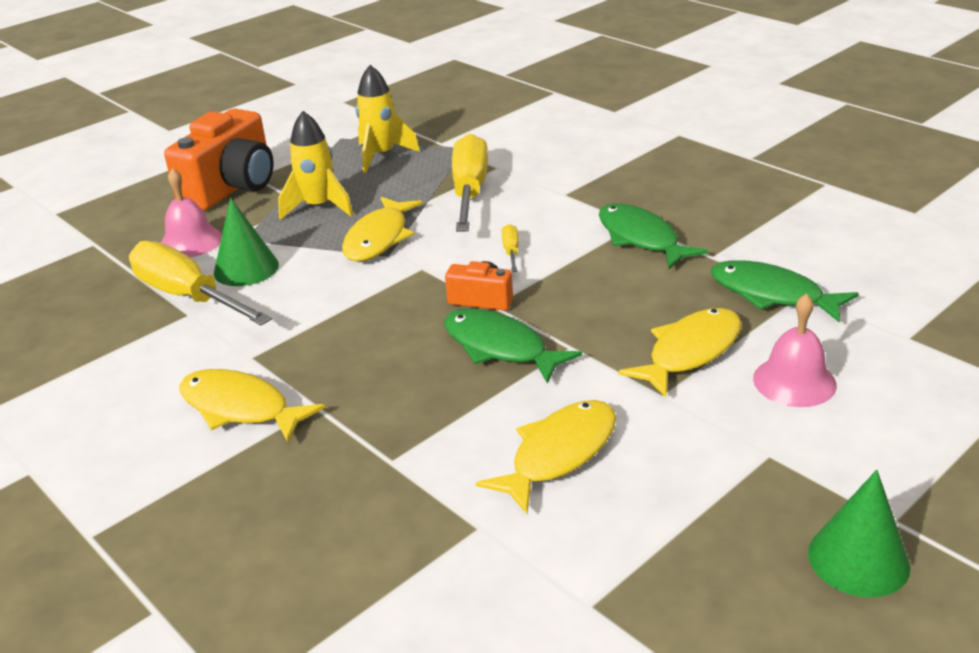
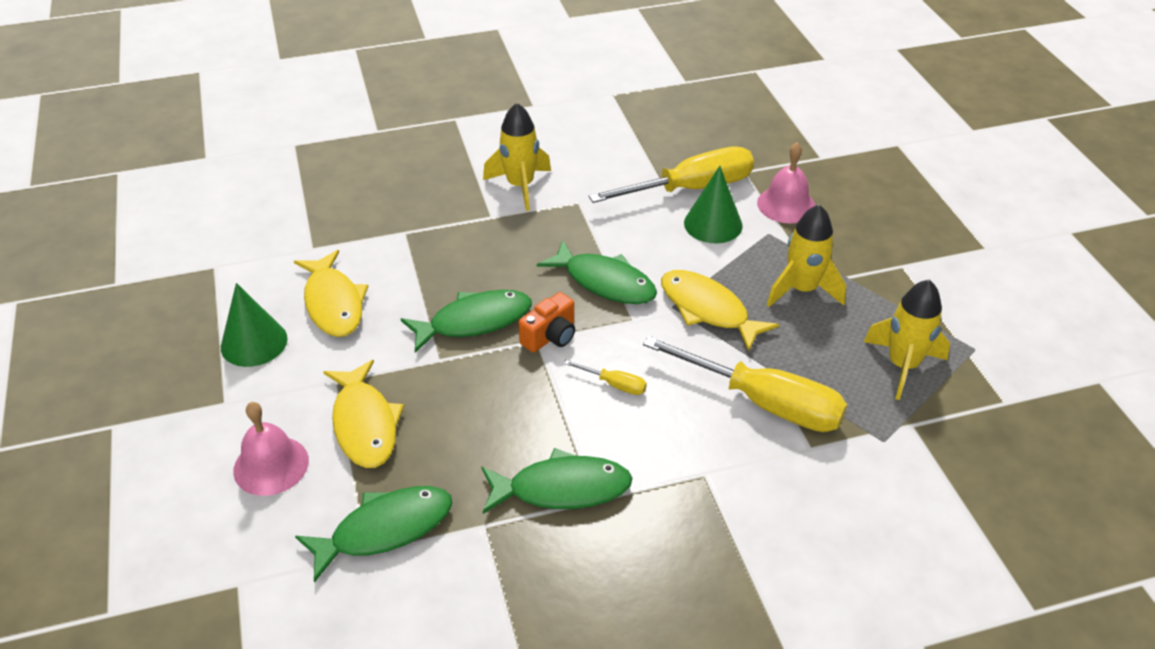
camera: 115 degrees right, 10 degrees up
orange camera [164,109,274,210] -> none
yellow fish [179,369,325,442] -> yellow rocket [483,103,551,211]
green cone [808,470,911,598] -> green cone moved to [221,283,288,367]
none -> green fish [537,240,657,304]

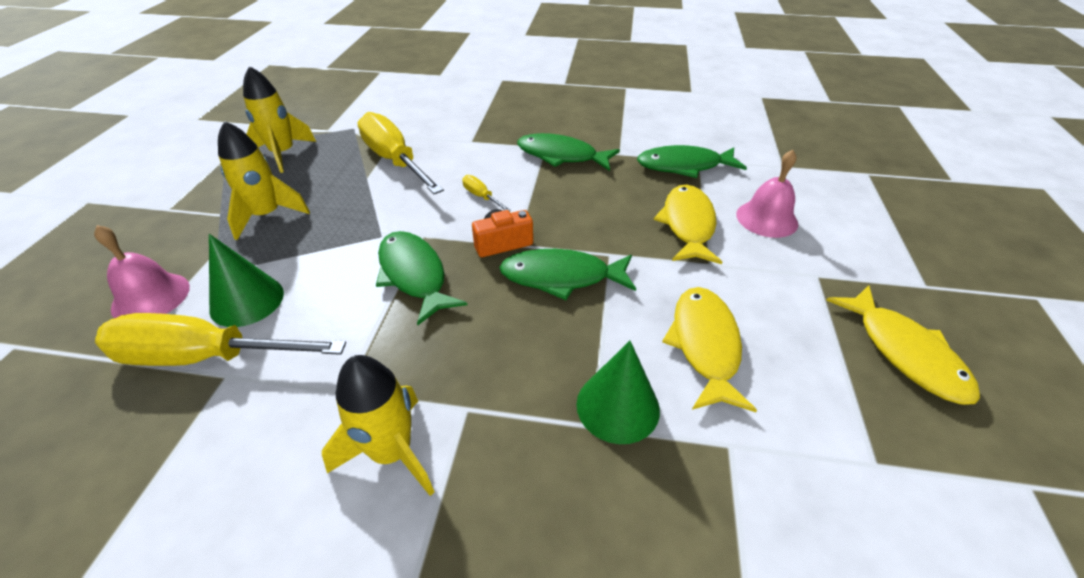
camera: 155 degrees left, 0 degrees up
green cone [221,283,288,367] -> green cone moved to [576,341,660,444]
yellow fish [661,270,779,351] -> yellow fish moved to [826,285,980,405]

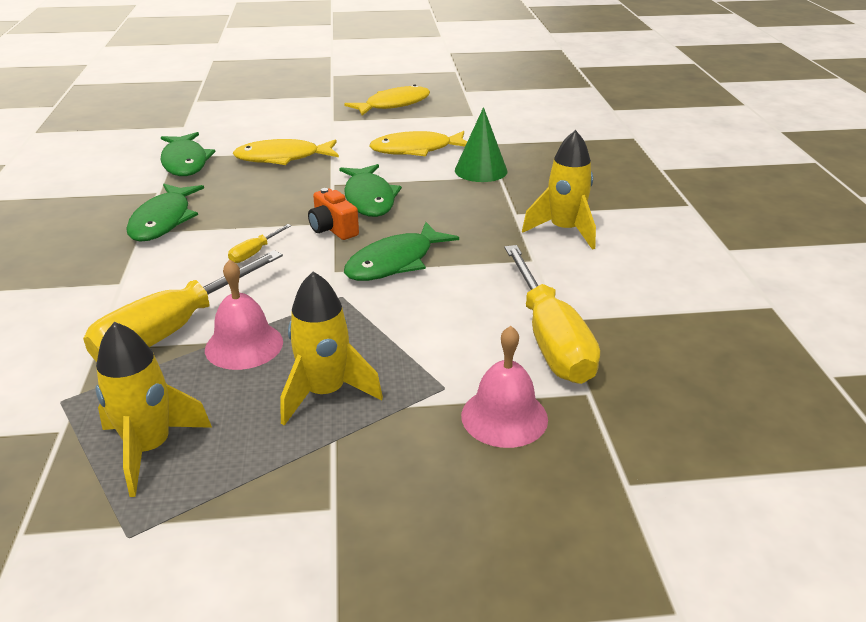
camera: 105 degrees left, 10 degrees down
green cone [209,234,284,327] -> none
pink bell [736,150,798,238] -> pink bell moved to [205,259,283,370]

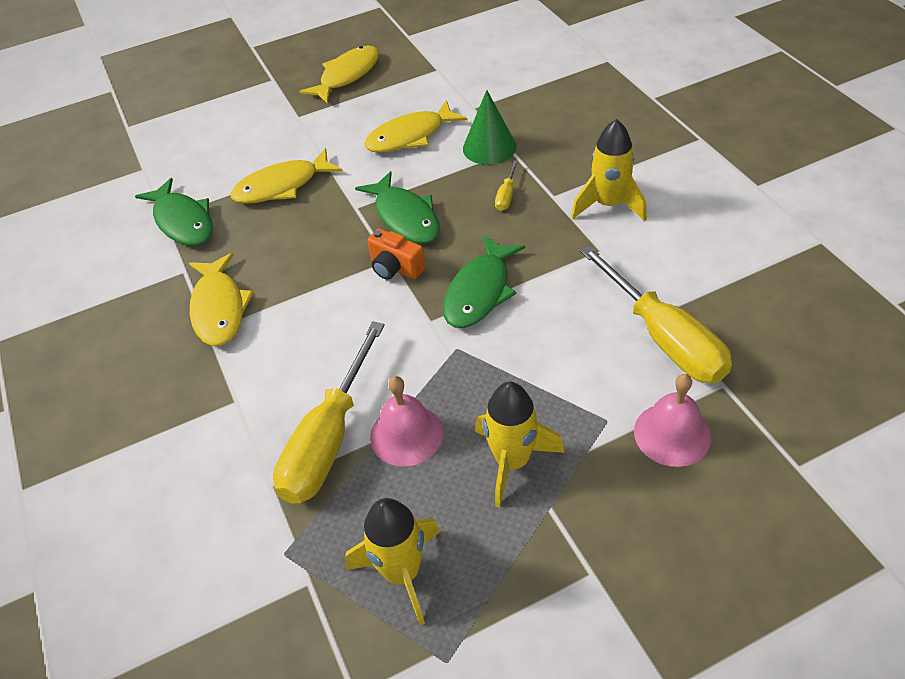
camera: 15 degrees left, 15 degrees up
green fish [126,184,204,242] -> yellow fish [189,253,254,346]
yellow screwdriver [228,224,291,263] -> yellow screwdriver moved to [495,160,518,211]

